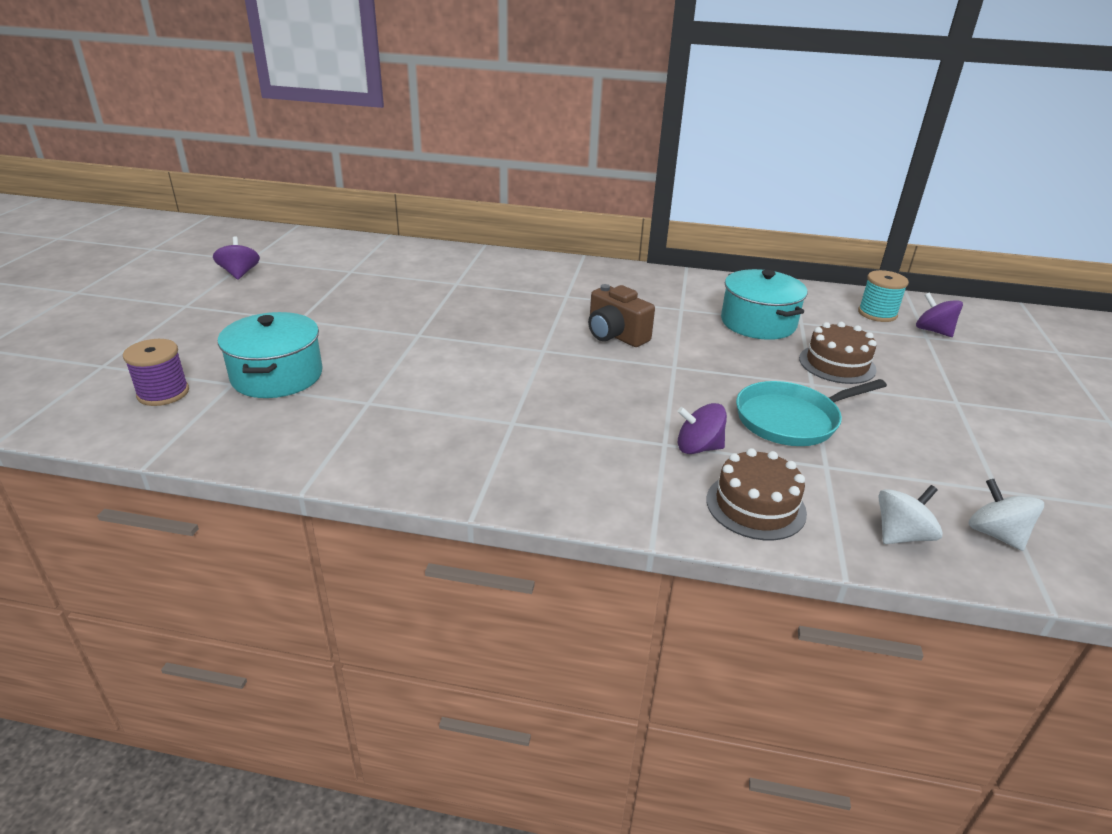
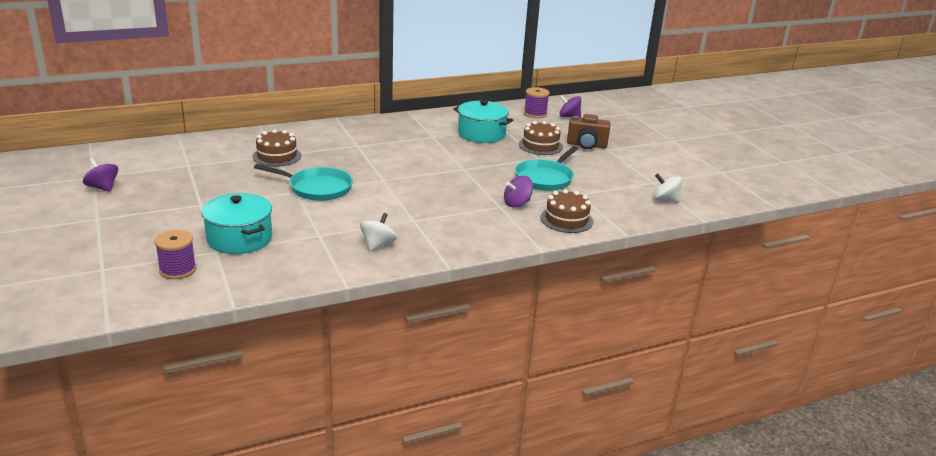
camera: 35 degrees left, 5 degrees down
brown camera [588,284,655,347] -> brown camera moved to [567,114,610,149]
turquoise spool [858,270,909,322] -> purple spool [524,87,550,118]
white spinning top [878,485,943,544] -> white spinning top moved to [360,213,397,251]
none -> brown cake [252,129,301,167]
none -> turquoise pan [254,164,353,201]

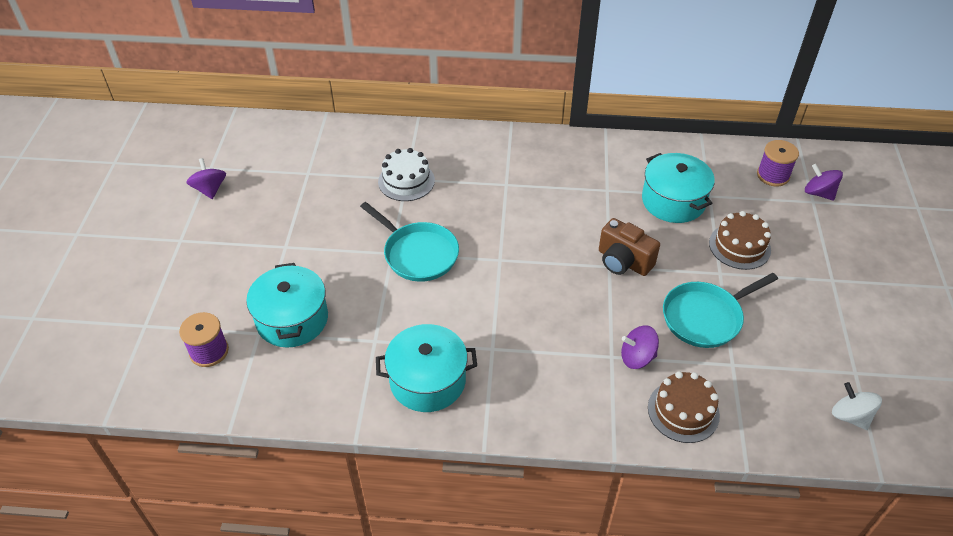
camera: 30 degrees right, 20 degrees up
brown cake [252,129,301,167] -> white cake [378,148,435,201]
white spinning top [360,213,397,251] -> turquoise pot [376,324,477,412]
brown camera [567,114,610,149] -> brown camera moved to [599,218,660,276]

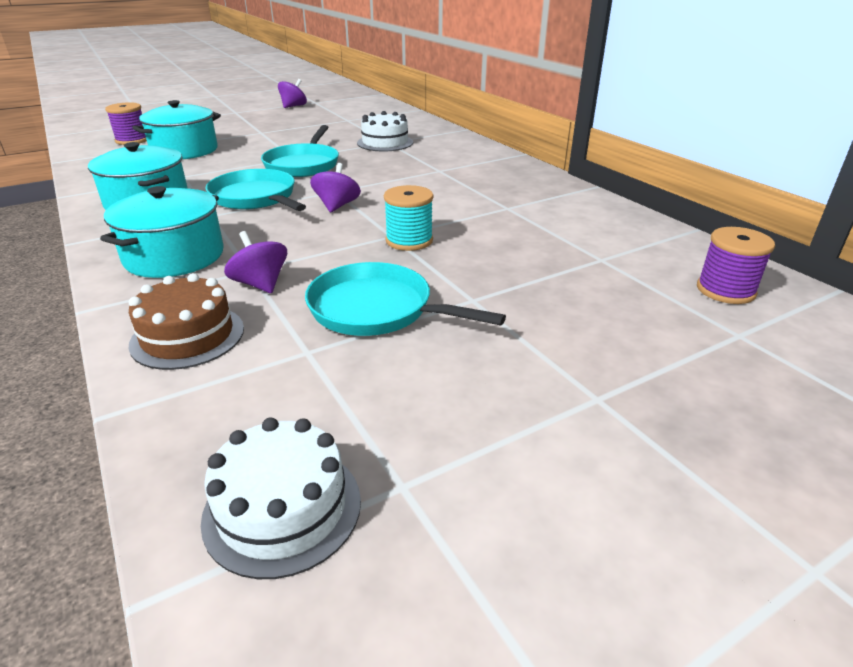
camera: 55 degrees right, 15 degrees down
brown camera [599,218,660,276] -> turquoise spool [384,185,433,251]
turquoise pot [642,153,715,223] -> turquoise pot moved to [100,186,224,278]
brown cake [709,211,771,270] -> none
purple spinning top [805,164,843,201] -> purple spinning top moved to [310,163,361,213]
white spinning top [832,382,882,430] -> white cake [201,417,361,579]
none -> turquoise pan [205,169,306,211]

